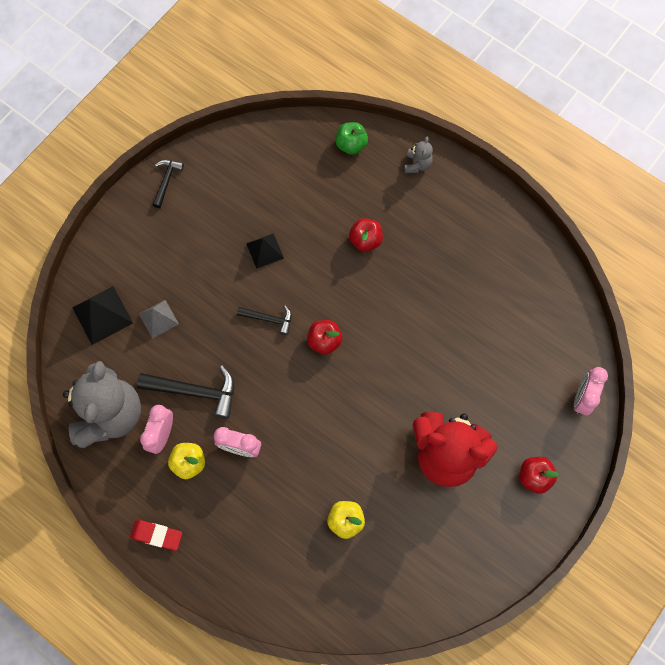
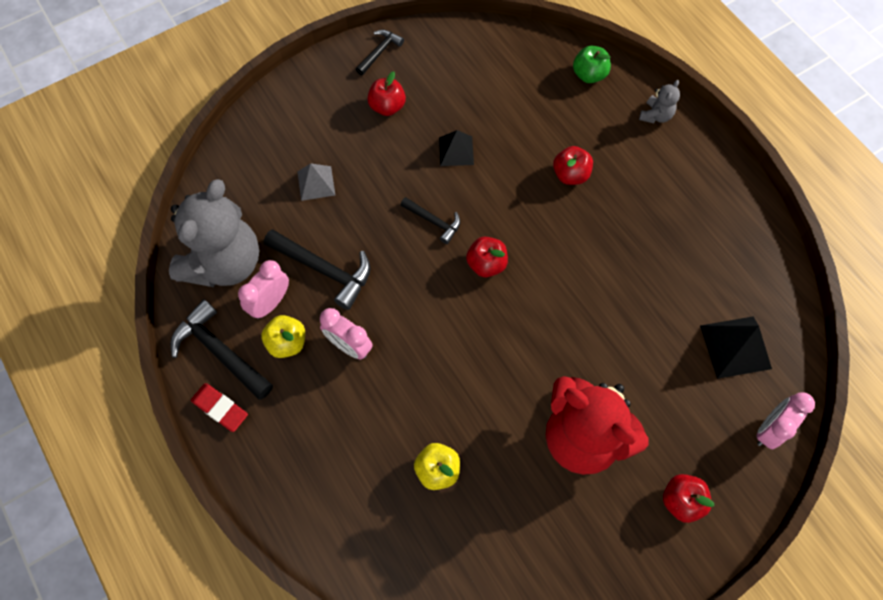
camera: 20 degrees right, 5 degrees down
black pyramid [72,286,133,345] -> black pyramid moved to [700,316,772,379]
none -> black hammer [170,299,273,400]
none -> red apple [367,71,406,116]

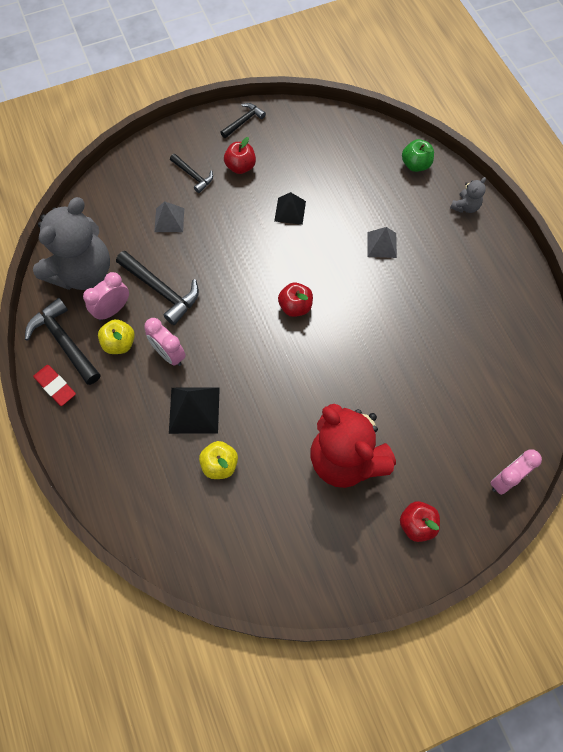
camera: 10 degrees right, 0 degrees up
black hammer [401,197,460,244] -> black hammer moved to [170,154,213,193]
red apple [553,146,593,185] -> grey pyramid [368,227,397,258]
black pyramid [700,316,772,379] -> black pyramid moved to [169,388,220,434]

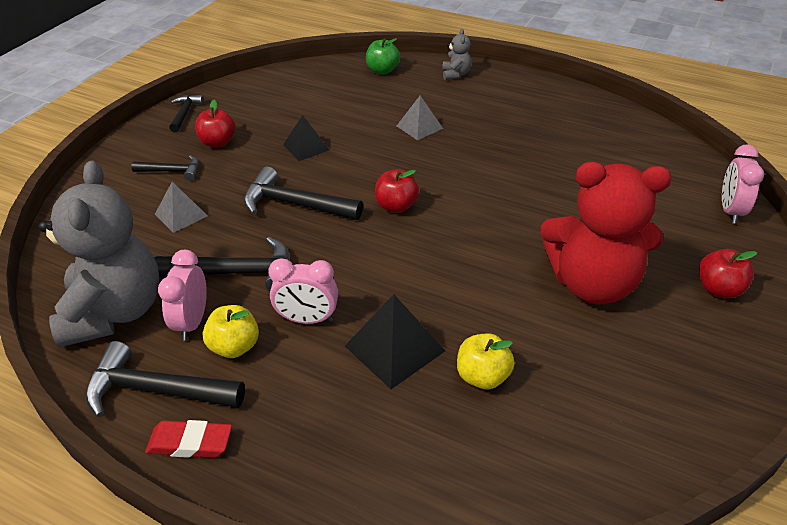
camera: 40 degrees left, 25 degrees down
none -> black hammer [244,166,363,220]

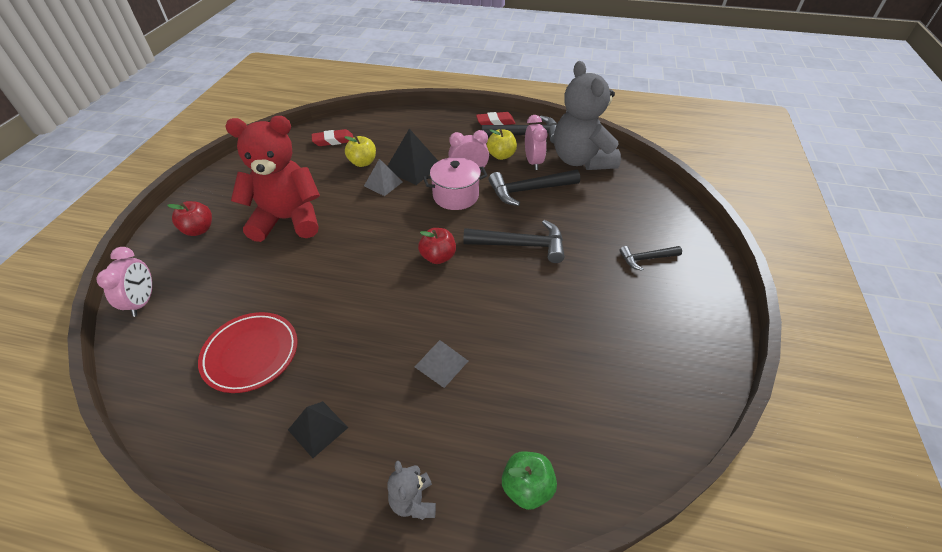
camera: 165 degrees right, 5 degrees up
grey pyramid [155,182,208,233] -> grey pyramid moved to [364,159,403,196]
black hammer [169,95,204,132] -> none
red apple [195,100,236,147] -> none
black pyramid [283,115,329,161] -> black pyramid moved to [288,401,348,458]
none -> red plate [198,312,298,393]
none -> red eraser [312,129,353,146]
none -> pink pot [423,157,488,210]

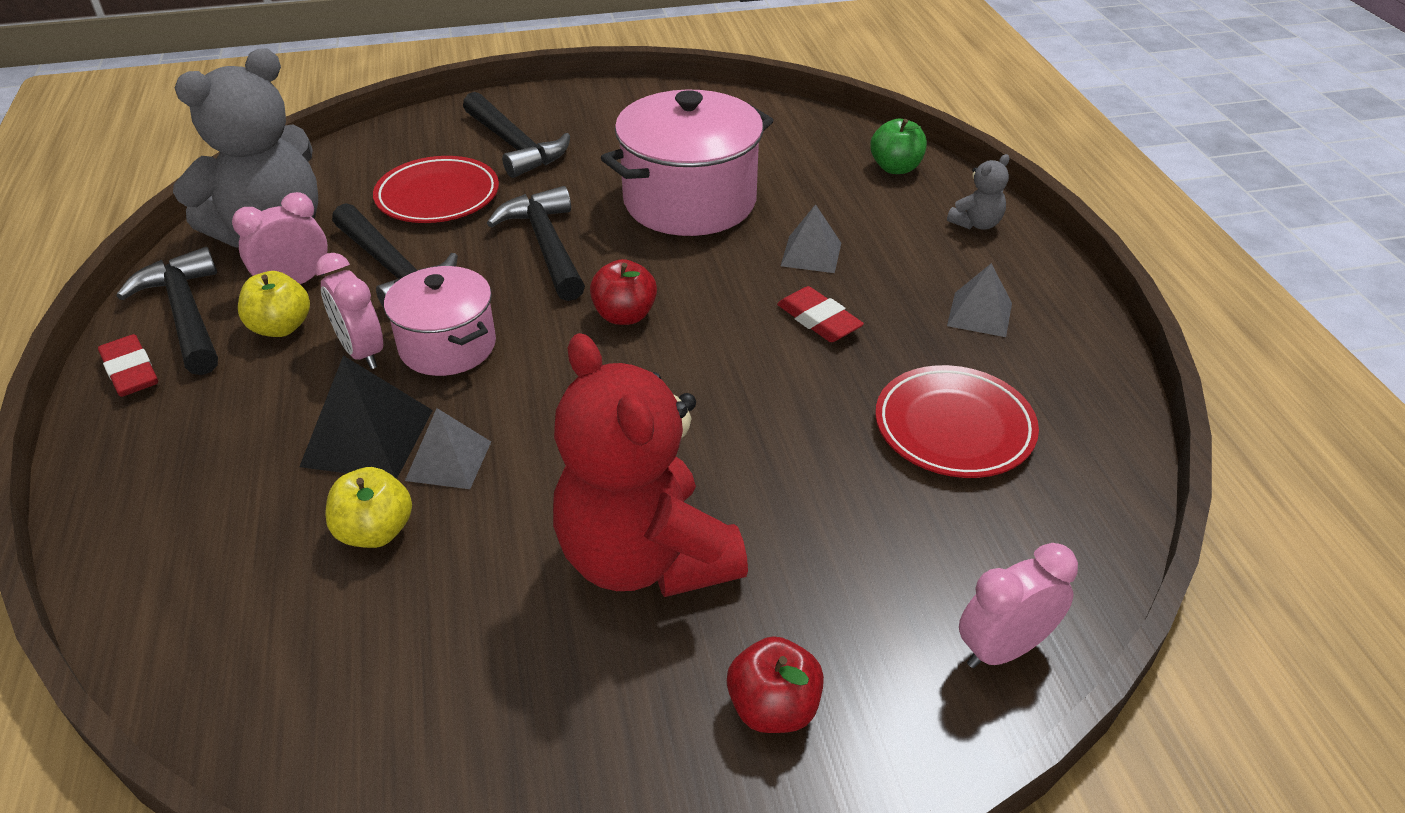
camera: 115 degrees left, 5 degrees down
black pyramid [288,401,348,458] -> grey pyramid [947,263,1012,337]
red eraser [312,129,353,146] -> red eraser moved to [777,286,864,342]
black hammer [619,246,682,271] -> black hammer [463,92,570,178], size x1.72
none -> red plate [373,156,499,223]
none -> pink pot [601,90,774,236]

